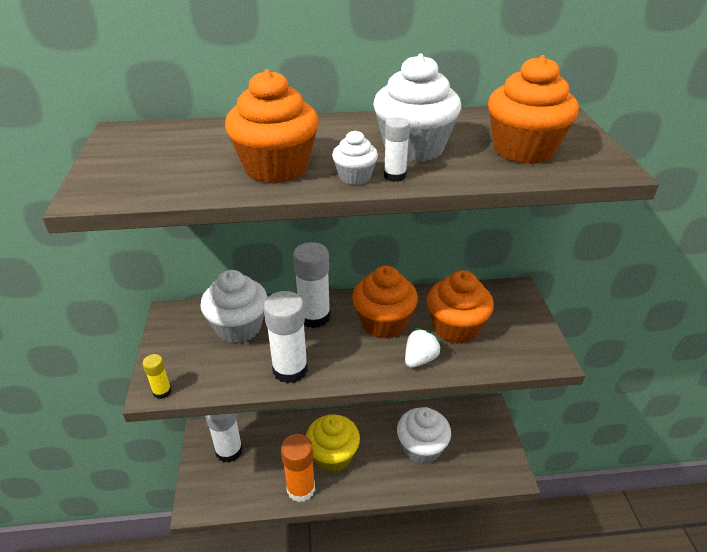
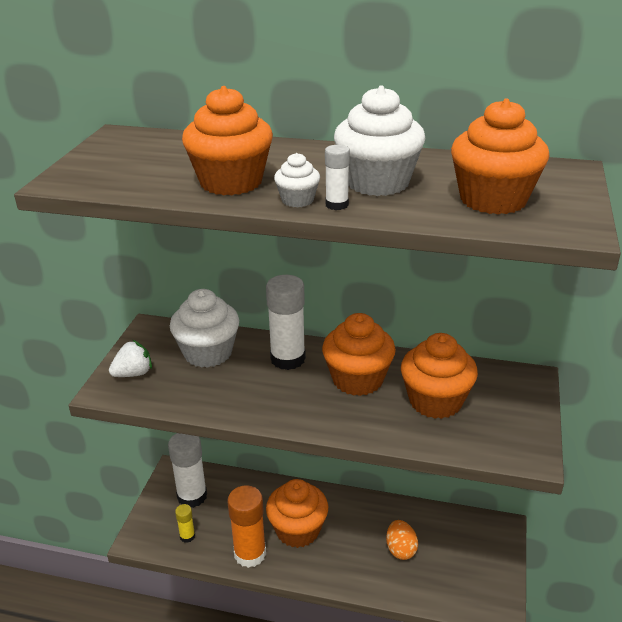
camera: 20 degrees right, 5 degrees down
yellow glue stick [142,354,171,399] -> yellow glue stick moved to [175,504,195,543]
white glue stick [263,291,308,384] -> none
yellow cupcake [306,414,360,472] -> orange cupcake [266,479,328,548]
white cupcake [397,407,451,464] -> orange egg [386,520,418,560]
white strawberry [405,328,442,368] -> white strawberry moved to [109,340,152,377]

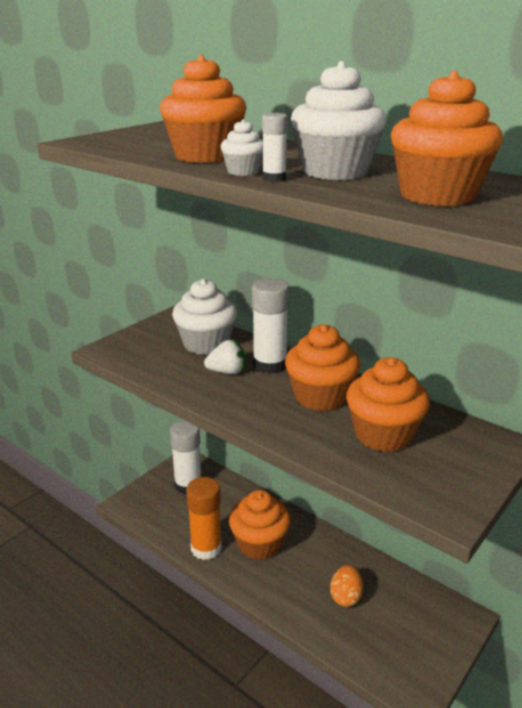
camera: 25 degrees right, 5 degrees down
white strawberry [109,340,152,377] -> white strawberry moved to [204,339,245,374]
yellow glue stick [175,504,195,543] -> none

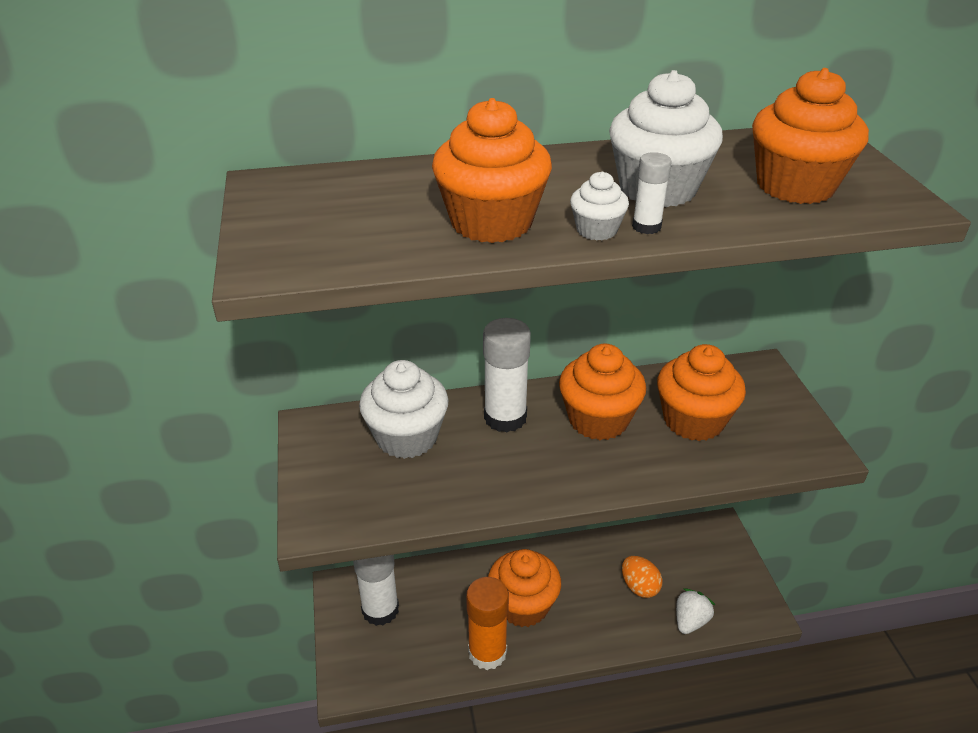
camera: 50 degrees left, 10 degrees up
white strawberry [204,339,245,374] -> white strawberry moved to [676,588,715,634]

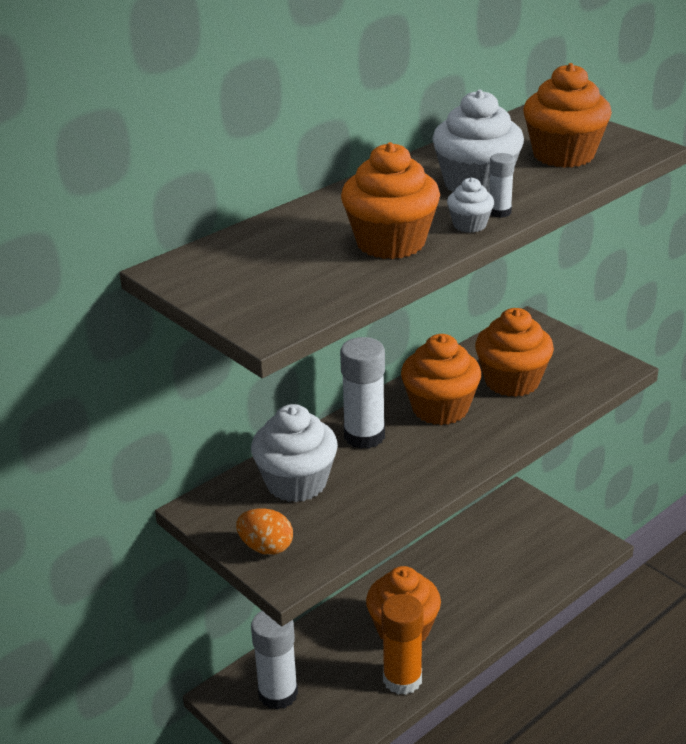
camera: 30 degrees left, 5 degrees down
orange egg [622,556,663,598] -> orange egg moved to [236,508,293,555]
white strawberry [676,588,715,634] -> none

